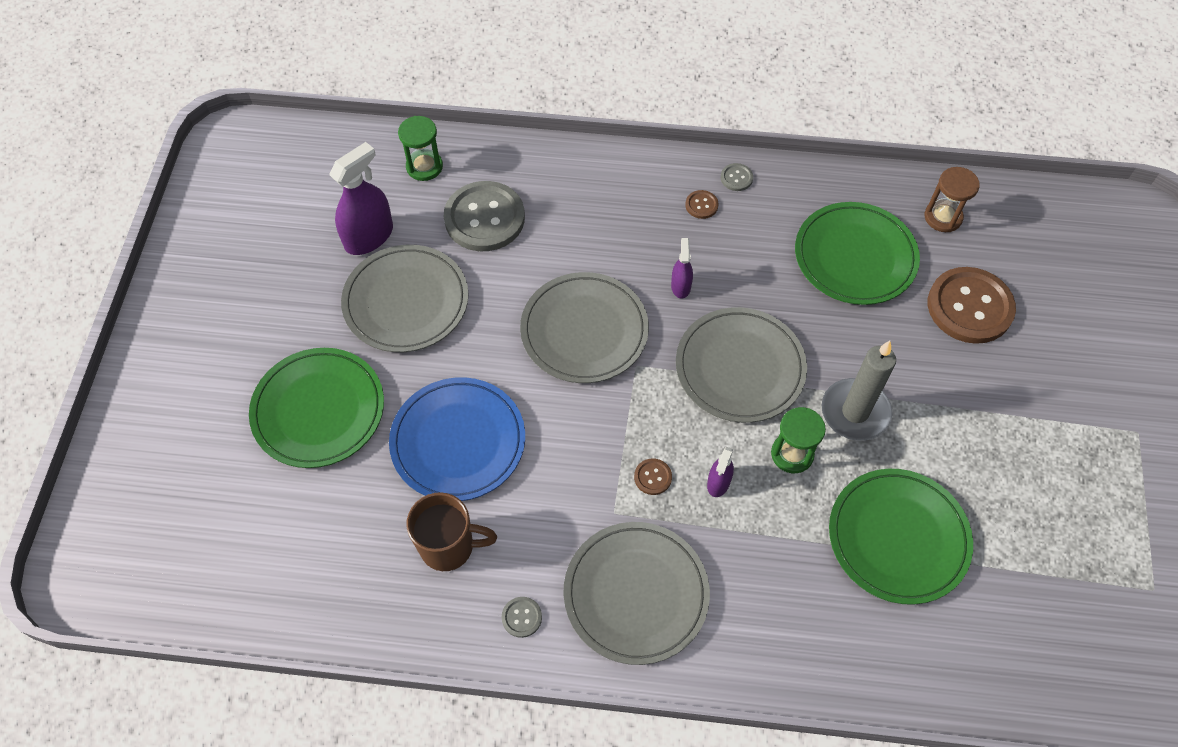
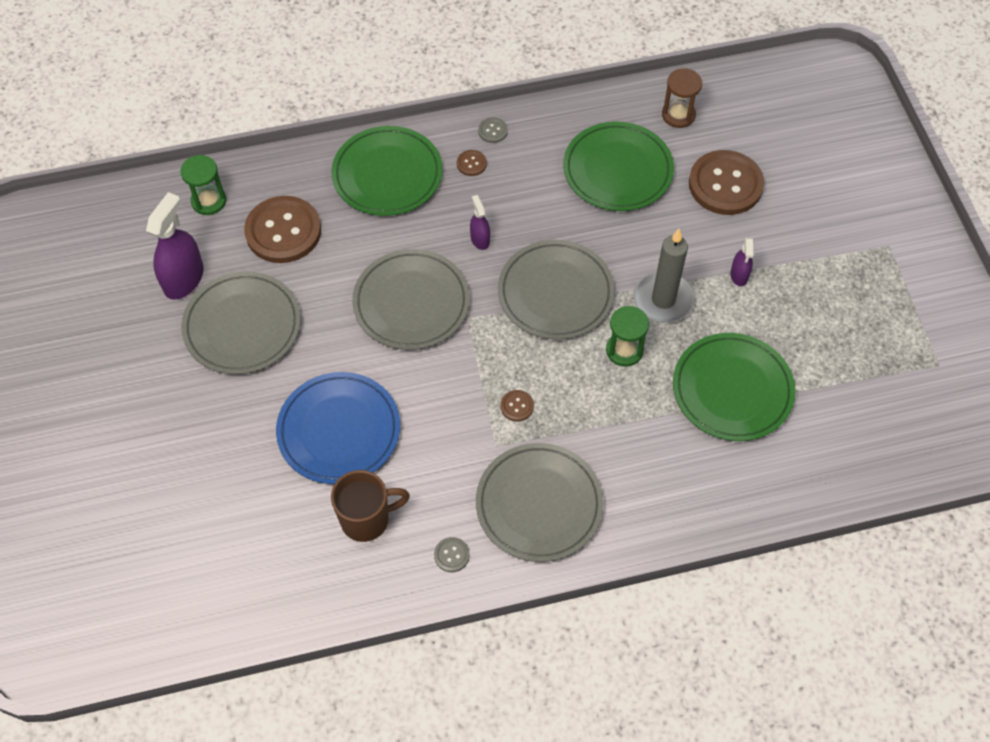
camera: 20 degrees left, 0 degrees up
green plate [249,348,384,468] -> green plate moved to [331,126,443,216]
grey button [444,181,525,251] -> brown button [244,196,321,263]
purple spray bottle [707,447,734,497] -> purple spray bottle moved to [730,238,753,286]

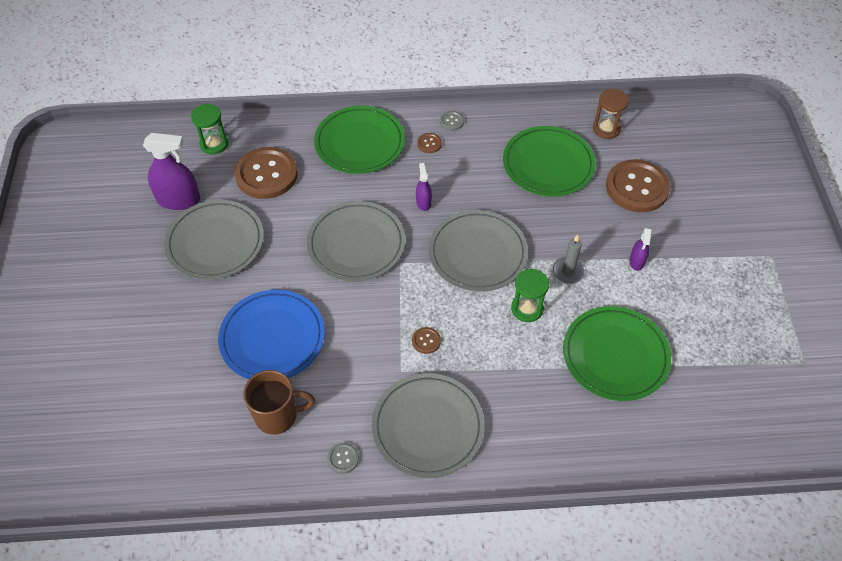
camera: 10 degrees right, 5 degrees down
purple spray bottle [146,192,204,300] -> purple spray bottle turned 60 degrees clockwise [143,133,200,210]
grey candle [633,229,695,323] -> grey candle [553,234,584,284], size x0.60

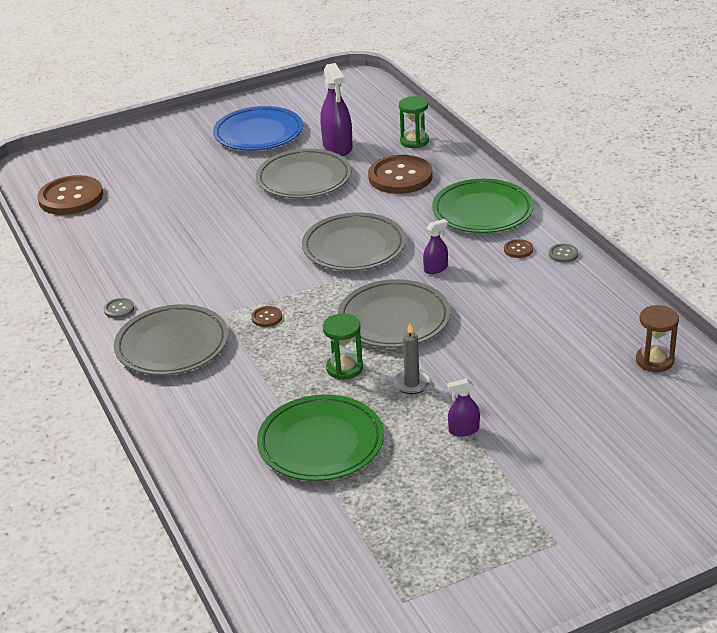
camera: 70 degrees right, 20 degrees down
blue plate [218,290,325,379] -> blue plate moved to [213,106,303,151]
brown mug [243,370,315,435] -> none
green plate [503,126,596,197] -> none
brown button [606,159,670,212] -> brown button moved to [37,175,103,215]

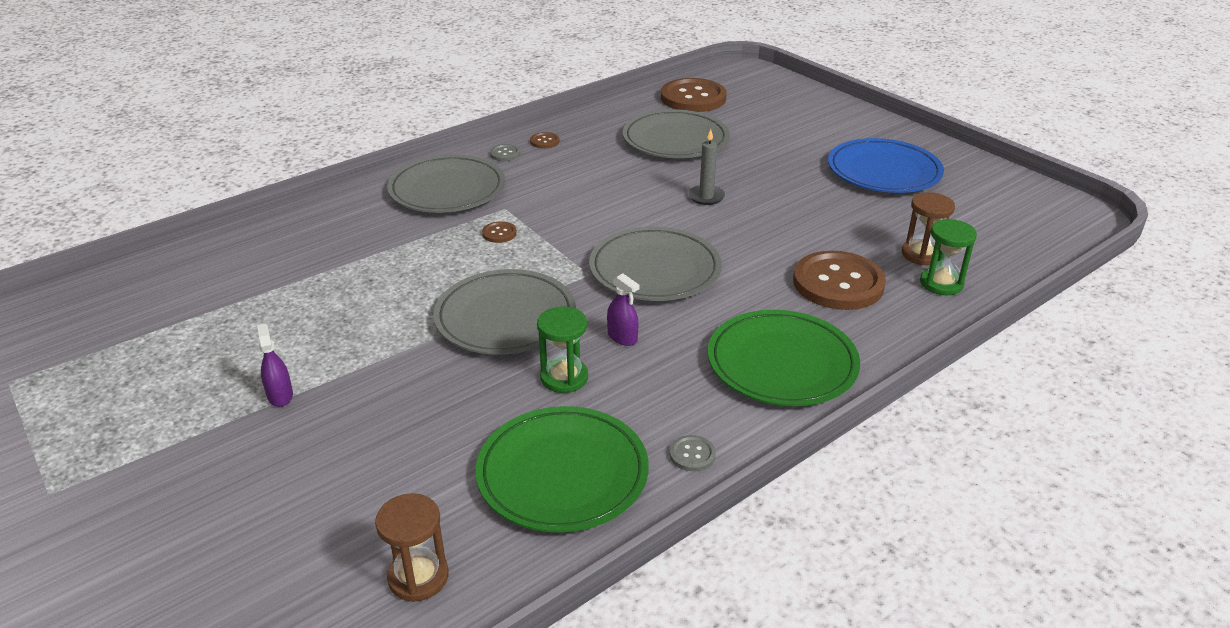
camera: 75 degrees right, 0 degrees up
grey plate [256,149,351,198] -> grey plate moved to [623,109,730,158]
green plate [257,394,384,481] -> green plate moved to [476,406,649,532]
purple spray bottle [320,63,353,156] -> none
green hourglass [323,313,363,380] -> green hourglass moved to [537,307,588,393]
grey candle [393,323,431,394] -> grey candle moved to [688,129,725,205]
brown button [504,239,533,258] -> brown button moved to [530,132,559,148]
none -> brown hourglass [902,192,955,265]

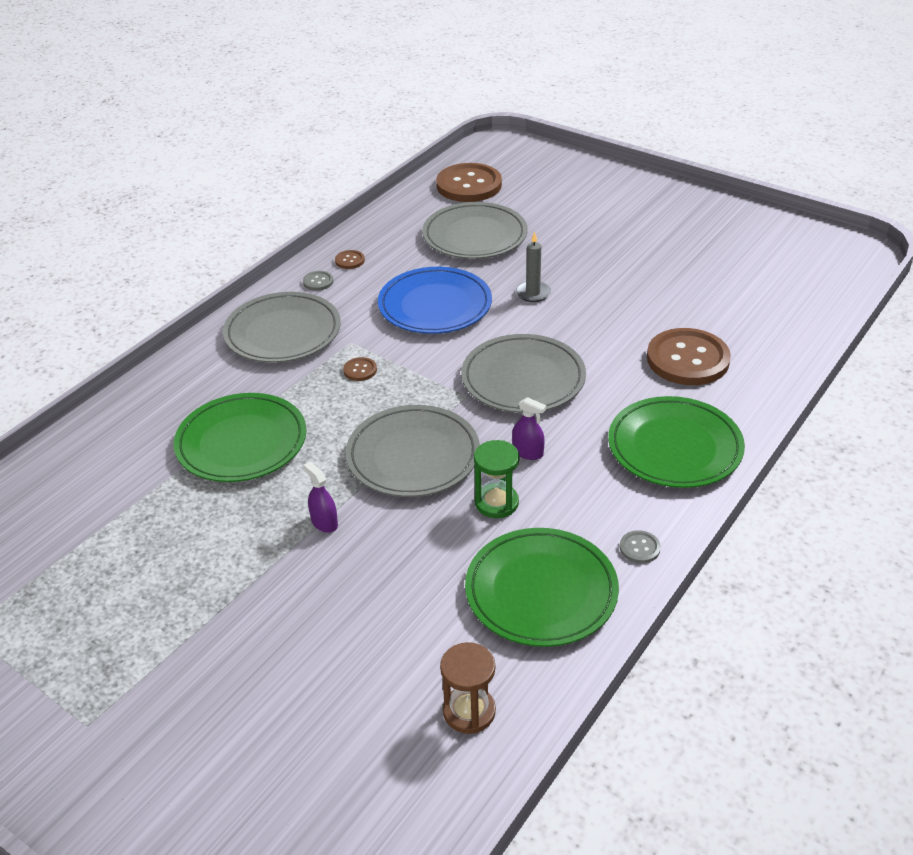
camera: 15 degrees left, 5 degrees up
purple spray bottle [257,323,293,407] -> purple spray bottle moved to [303,462,338,533]
blue plate [828,138,944,193] -> blue plate moved to [378,267,492,334]
brown hourglass [902,192,955,265] -> none
green hourglass [920,219,977,295] -> none
none -> green plate [174,393,307,482]

